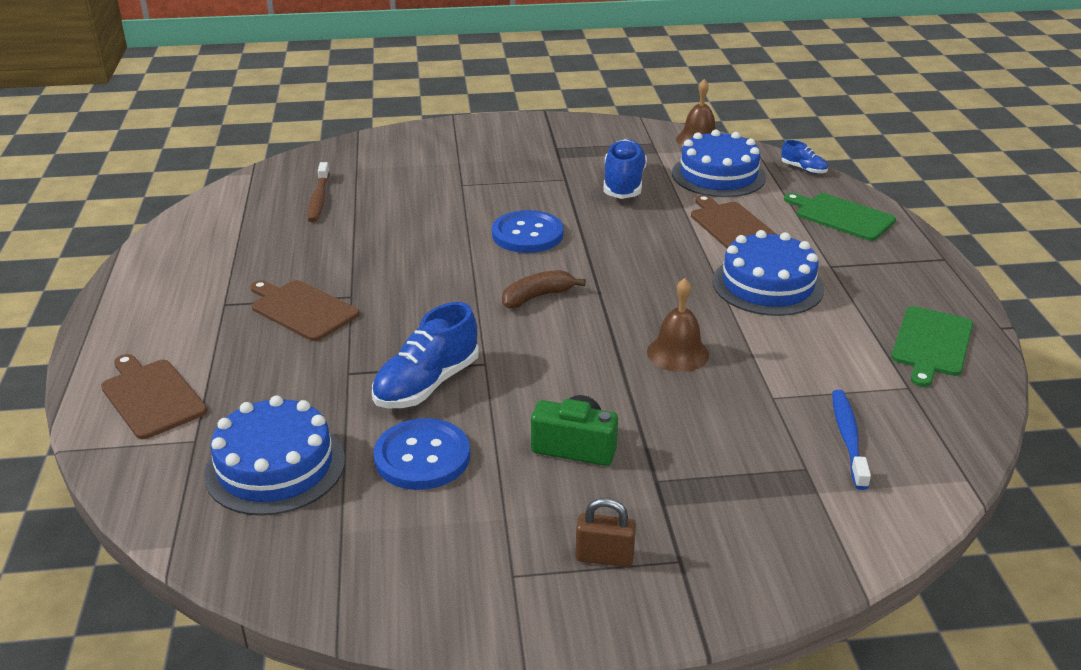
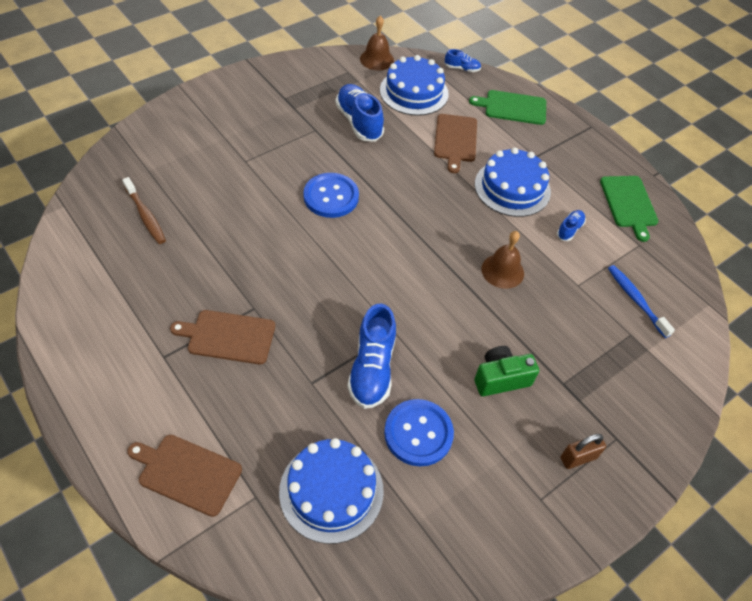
camera: 35 degrees left, 20 degrees up
brown banana [502,270,586,308] -> none
brown cutting board [691,195,777,248] -> brown cutting board turned 120 degrees counterclockwise [434,114,477,173]
none -> blue shoe [557,210,586,241]

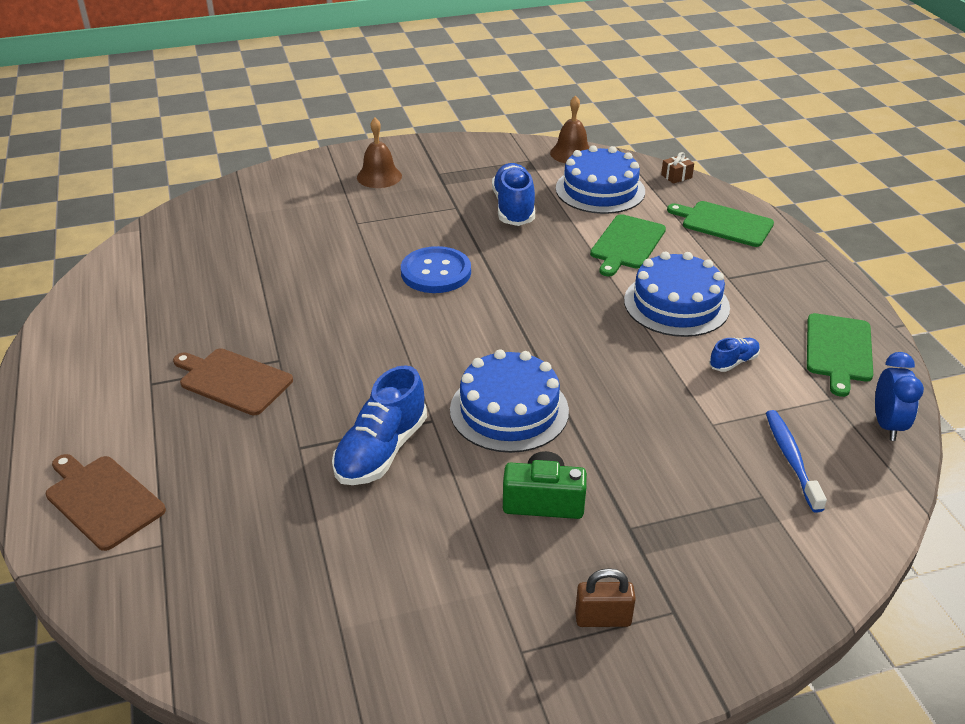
camera: 25 degrees right, 15 degrees down
brown toothbrush [122,177,166,244] -> none
blue cake [279,438,384,544] -> blue cake moved to [450,349,569,453]
blue button [384,399,454,466] -> none
brown cutting board [434,114,477,173] -> green cutting board [590,214,666,276]
blue shoe [444,49,481,72] -> brown gift [661,152,694,184]
brown bell [482,231,524,289] -> brown bell moved to [357,118,402,188]
none -> blue clock [875,352,924,441]

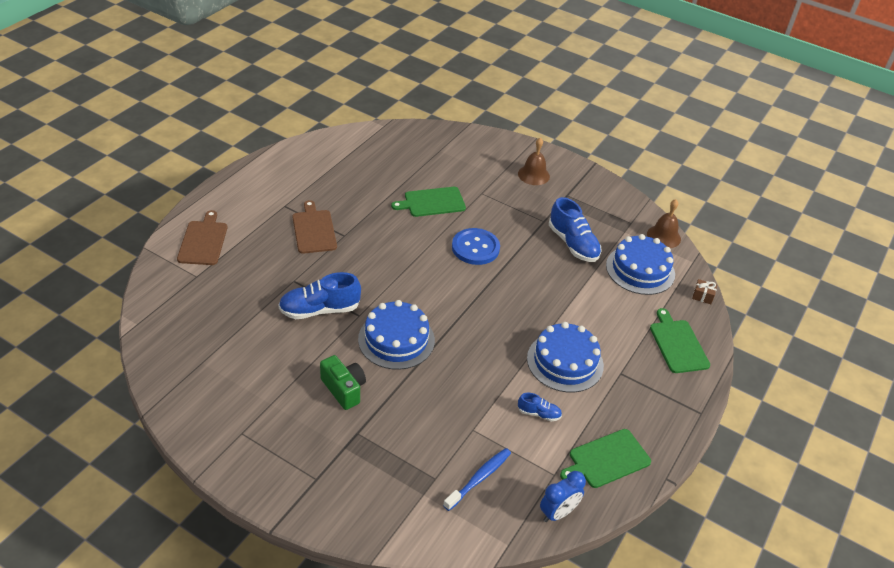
camera: 45 degrees right, 5 degrees up
blue shoe [492,163,535,226] -> blue shoe turned 105 degrees clockwise [549,197,602,262]
brown padlock [575,568,636,627] -> none
green cutting board [590,214,666,276] -> green cutting board moved to [391,187,466,217]

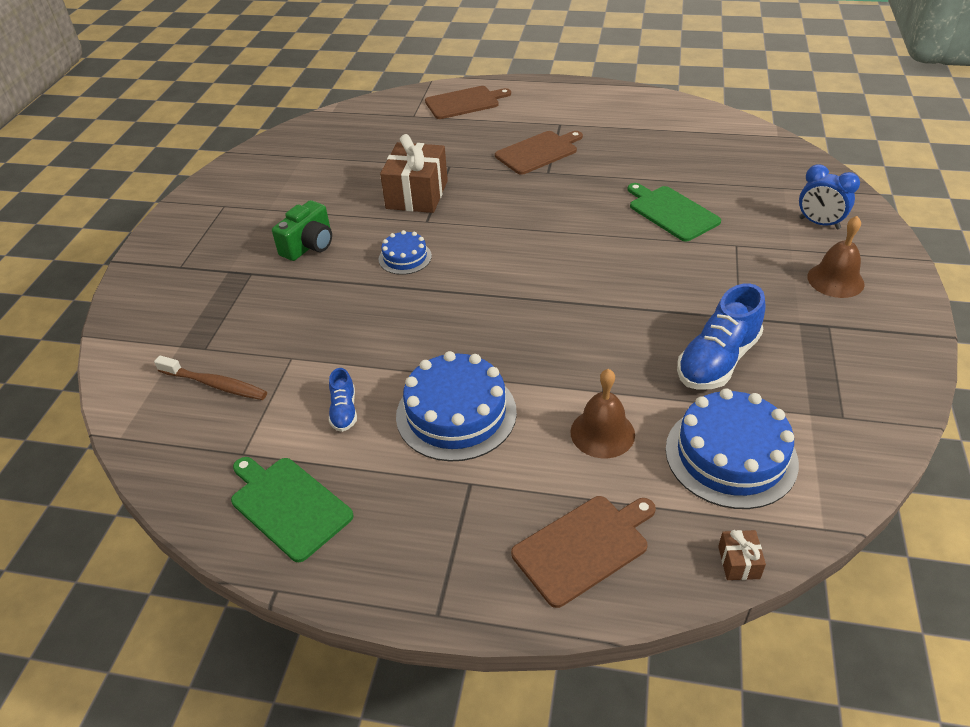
camera: 75 degrees right, 0 degrees up
blue shoe [278,272,361,319] -> brown gift [380,134,448,213]
blue cake [358,300,435,370] -> blue cake [379,230,432,275], size x0.54
blue toothbrush [443,448,511,511] -> brown toothbrush [154,355,267,400]
blue button [452,228,500,265] -> none
blue clock [540,471,586,522] -> blue clock moved to [799,164,860,229]
brown bell [647,199,681,248] -> brown bell moved to [570,369,635,458]
green cutting board [650,308,710,373] -> brown cutting board [511,496,656,608]

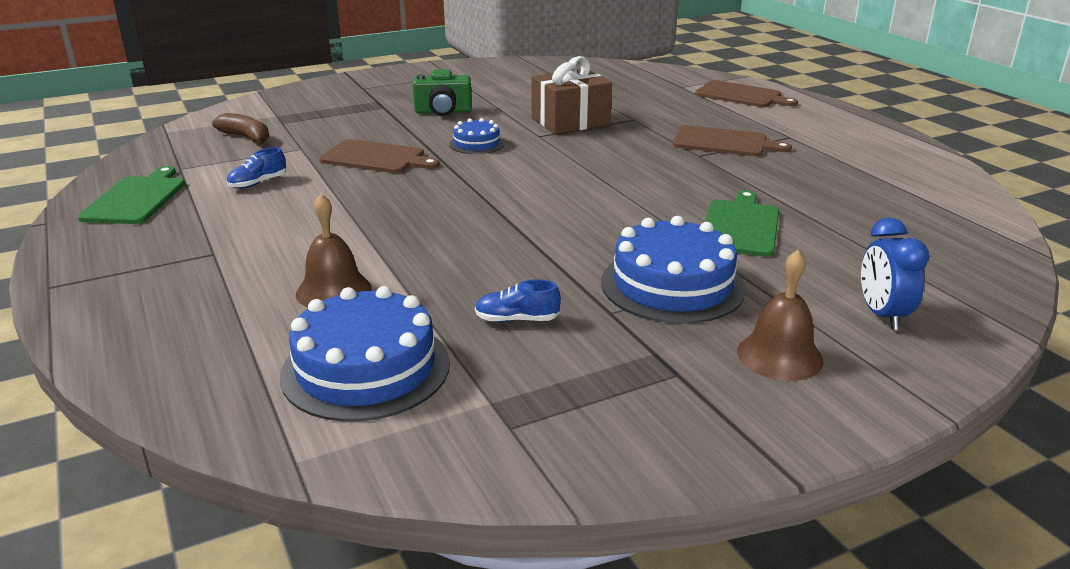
camera: 50 degrees right, 15 degrees down
brown toothbrush [154,355,267,400] -> brown banana [212,113,269,144]
blue cake [396,351,517,462] -> blue cake moved to [601,216,746,324]
brown cutting board [511,496,656,608] -> brown cutting board moved to [319,139,440,173]
blue shoe [677,283,766,390] -> blue shoe [475,279,561,322], size x0.51
brown gift [718,530,766,580] -> none

